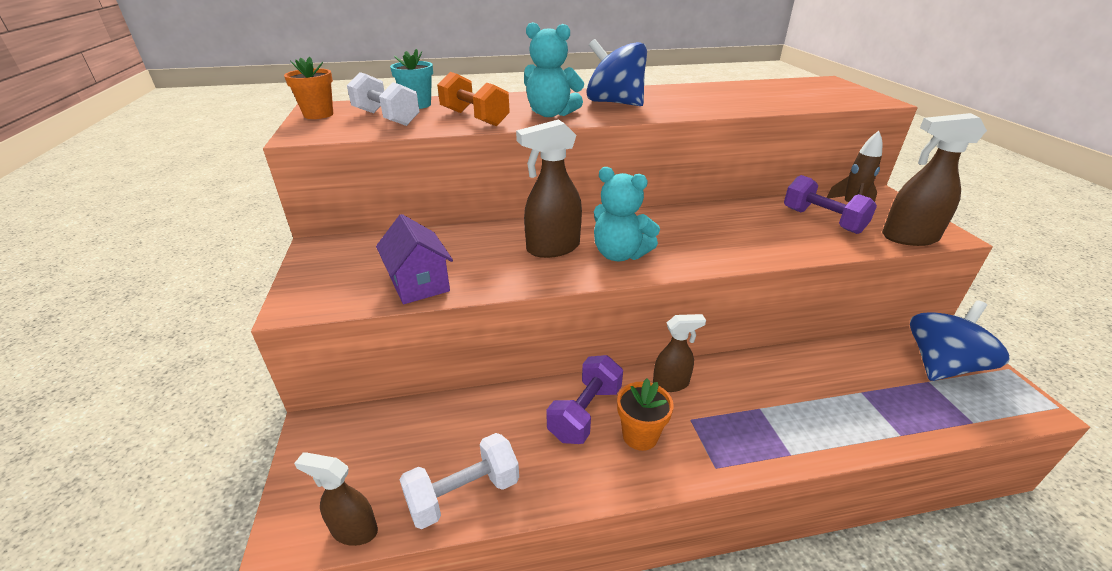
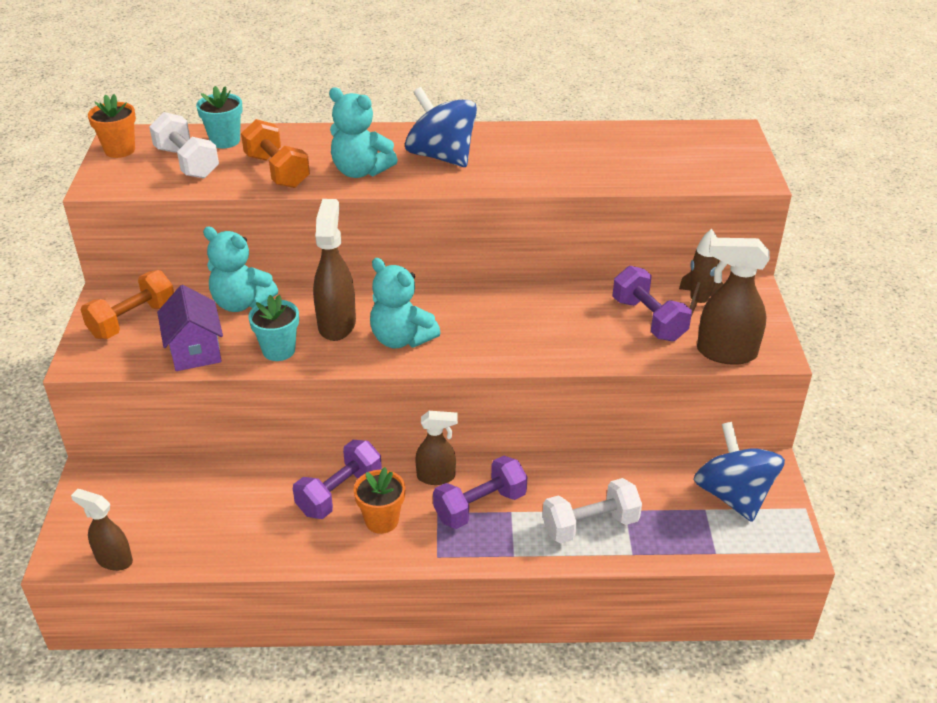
camera: 10 degrees right, 5 degrees up
white dumbbell [400,433,519,529] -> white dumbbell moved to [542,478,642,544]
brown spray bottle [516,119,582,258] -> brown spray bottle turned 105 degrees clockwise [313,199,356,341]
blue spinning top [910,300,1009,381] -> blue spinning top turned 75 degrees counterclockwise [694,422,785,522]
none -> orange dumbbell [81,270,174,339]
none -> turquoise teddy bear [203,226,278,312]
none -> turquoise flower pot [248,295,299,361]
none -> purple dumbbell [433,456,527,529]

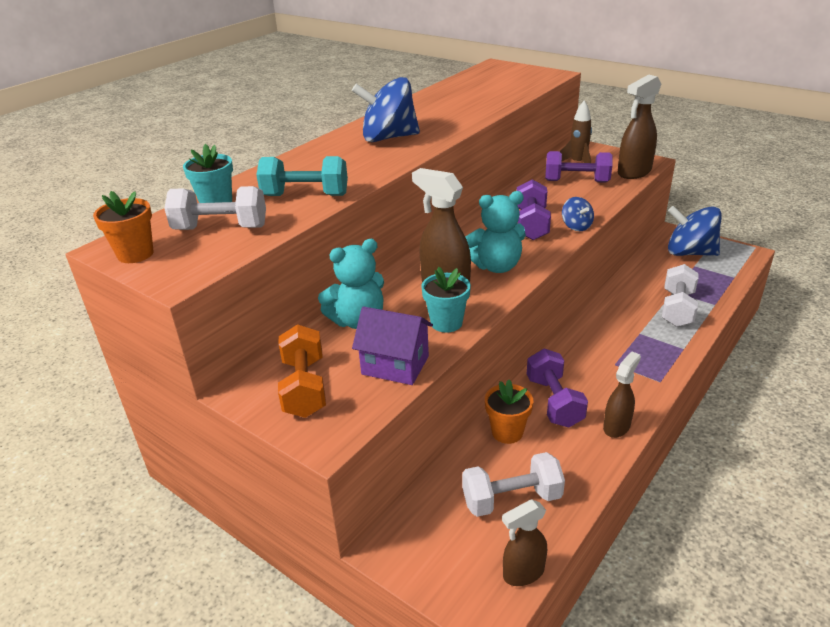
camera: 50 degrees left, 5 degrees down
orange dumbbell [241,119,310,188] -> turquoise dumbbell [256,156,348,196]
turquoise teddy bear [329,87,398,178] -> none
orange flower pot [354,467,405,534] -> orange flower pot moved to [485,380,533,444]
brown spray bottle [415,411,458,485] -> brown spray bottle moved to [603,351,641,438]
purple dumbbell [433,456,527,529] -> purple dumbbell moved to [517,179,551,240]
none -> white dumbbell [462,452,565,517]
none -> blue spinning top [562,197,594,231]

